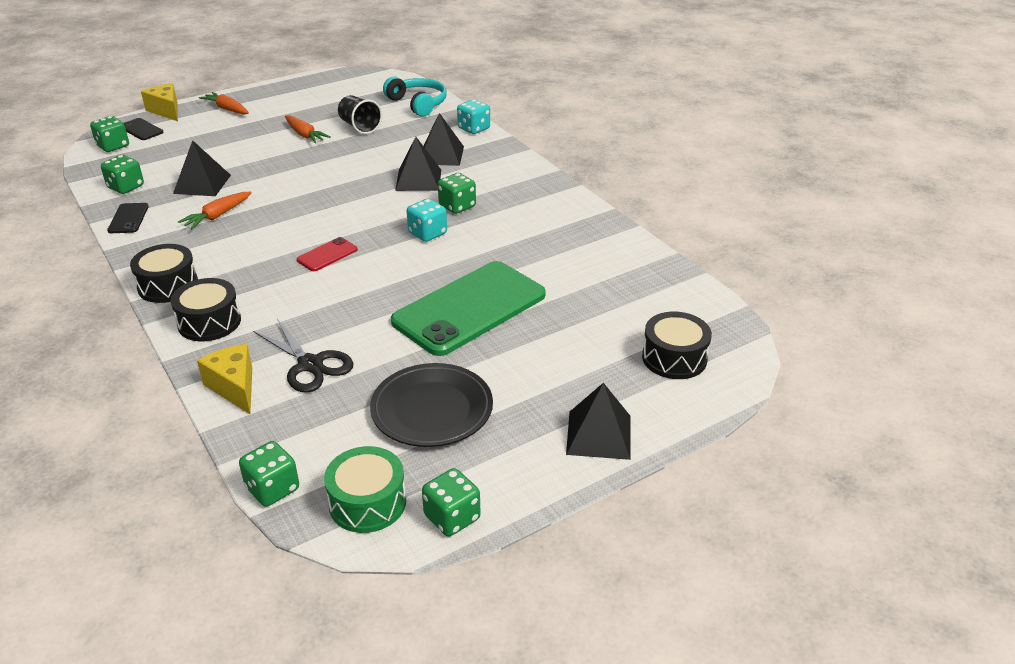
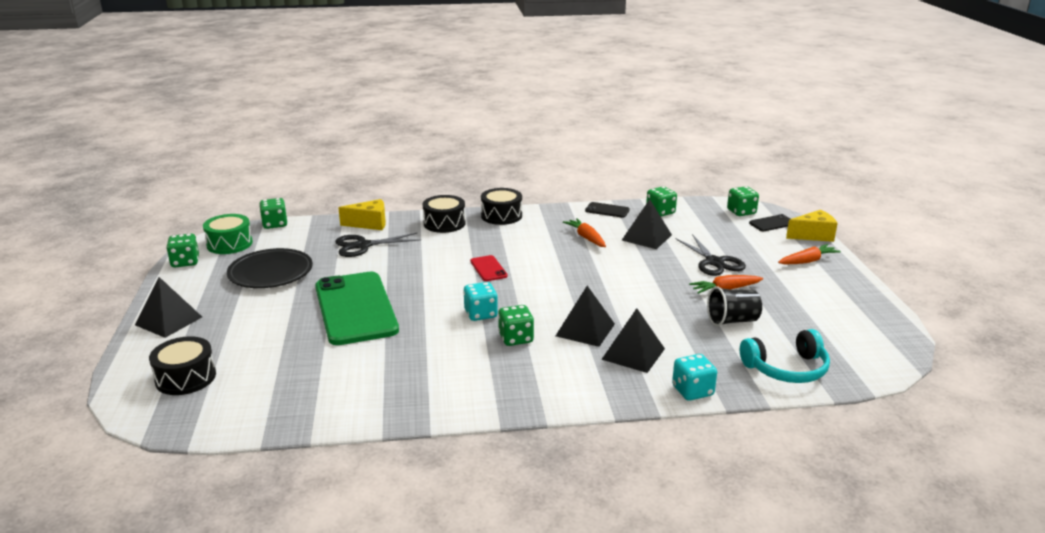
camera: 115 degrees right, 10 degrees down
none -> black scissors [676,234,746,276]

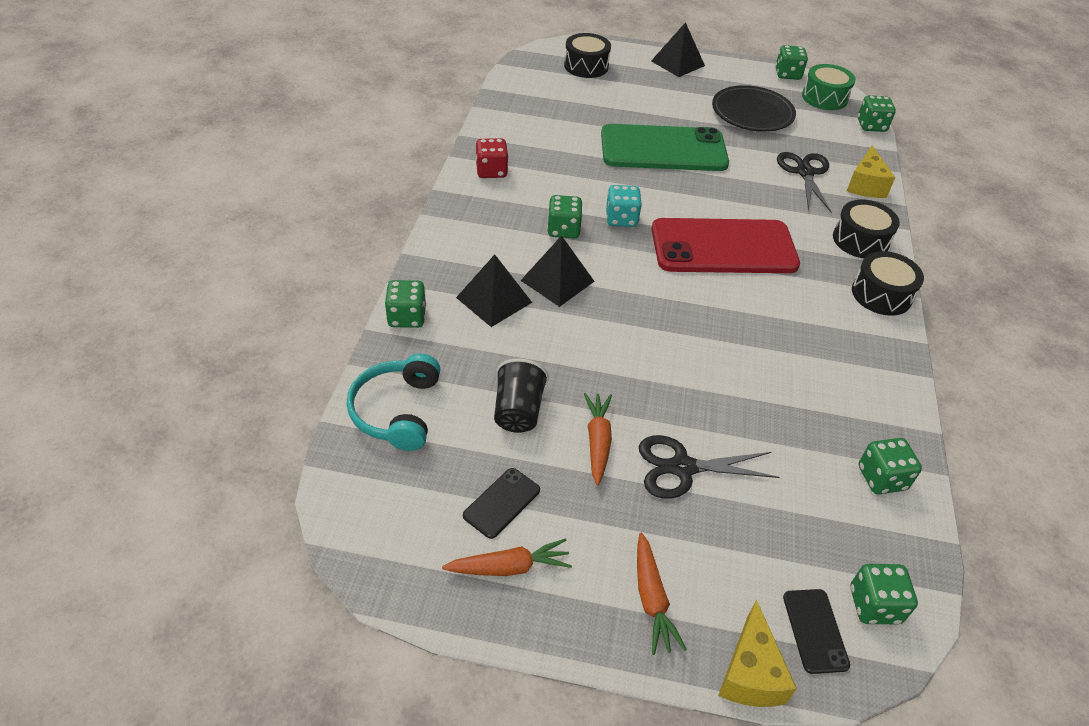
camera: 105 degrees right, 20 degrees up
red phone [470,255,508,281] -> red phone [651,218,800,273], size x2.41
orange carrot [563,218,606,247] -> orange carrot moved to [442,538,572,576]
black phone [585,202,630,218] -> black phone moved to [463,468,540,539]
black pyramid [622,199,672,249] -> none
turquoise dice [672,354,717,401] -> green dice [385,280,426,328]
none -> red dice [476,138,508,178]

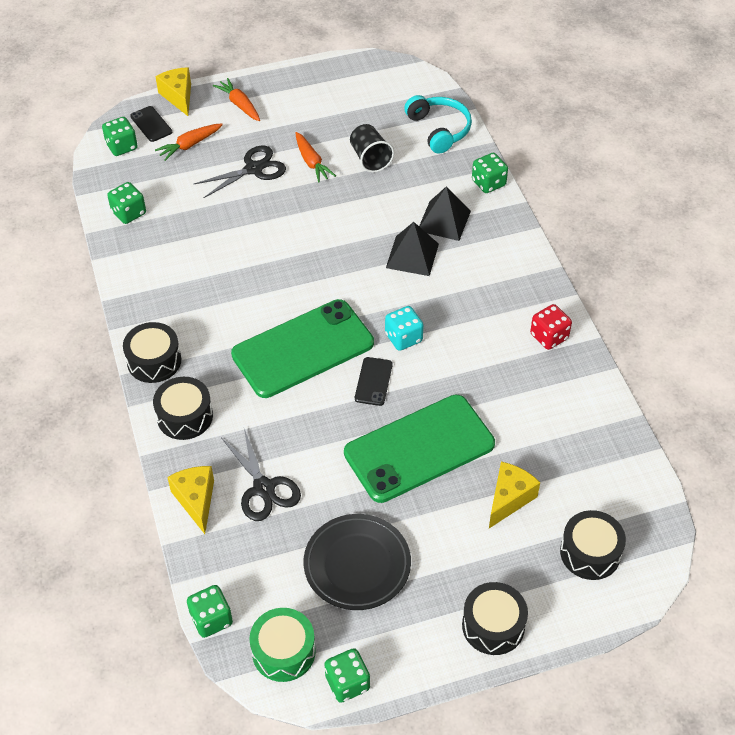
camera: 155 degrees right, 5 degrees up
orange carrot [442,538,572,576] -> orange carrot moved to [155,123,223,161]
black phone [463,468,540,539] -> black phone moved to [355,357,393,406]
green dice [547,195,582,238] -> none
black pyramid [651,22,705,77] -> black drum [462,582,528,655]
red phone [651,218,800,273] -> green phone [231,299,374,398]
none -> yellow cheese [489,462,540,528]

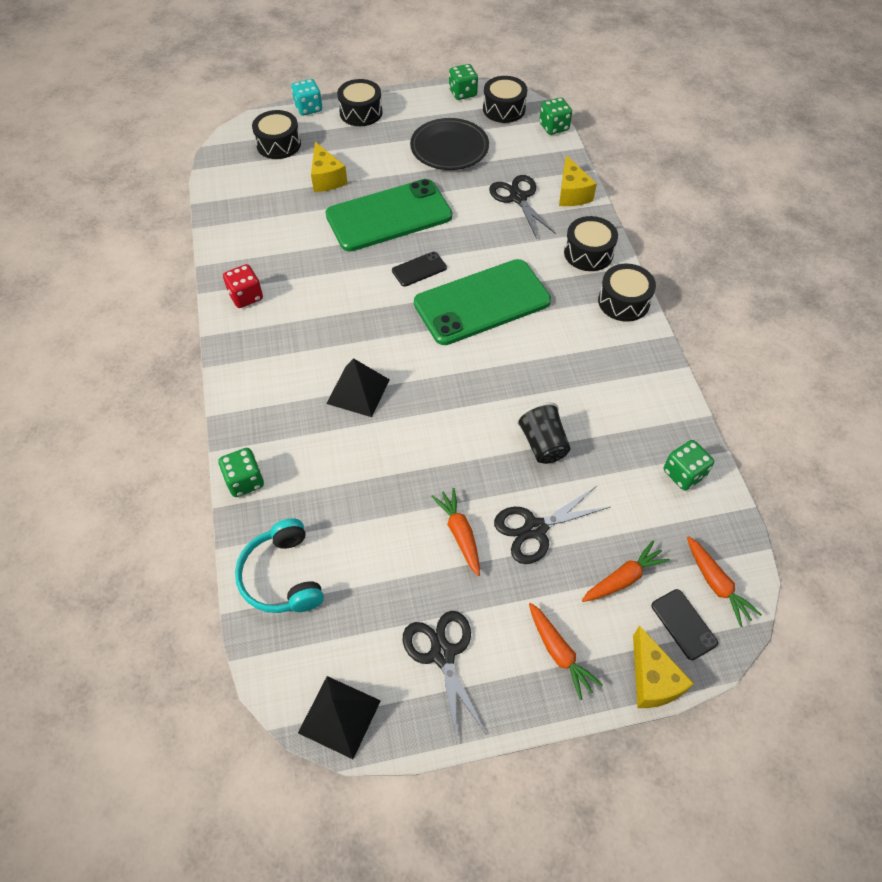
camera: 175 degrees left, 5 degrees up
green dice [102,117,138,156] -> orange carrot [687,536,762,627]
green drum [249,608,316,682] -> black drum [483,76,528,123]
black cup [350,124,394,173] -> black cup moved to [516,402,570,464]
black phone [355,357,393,406] -> black phone turned 45 degrees clockwise [392,252,447,287]
turquoise dice [385,306,424,351] -> turquoise dice moved to [291,79,322,116]
black pyramid [419,186,471,241] -> black pyramid moved to [298,676,381,759]
yellow cheese [489,462,540,528] -> yellow cheese turned 60 degrees counterclockwise [311,142,348,192]
none -> black scissors [403,611,486,743]

